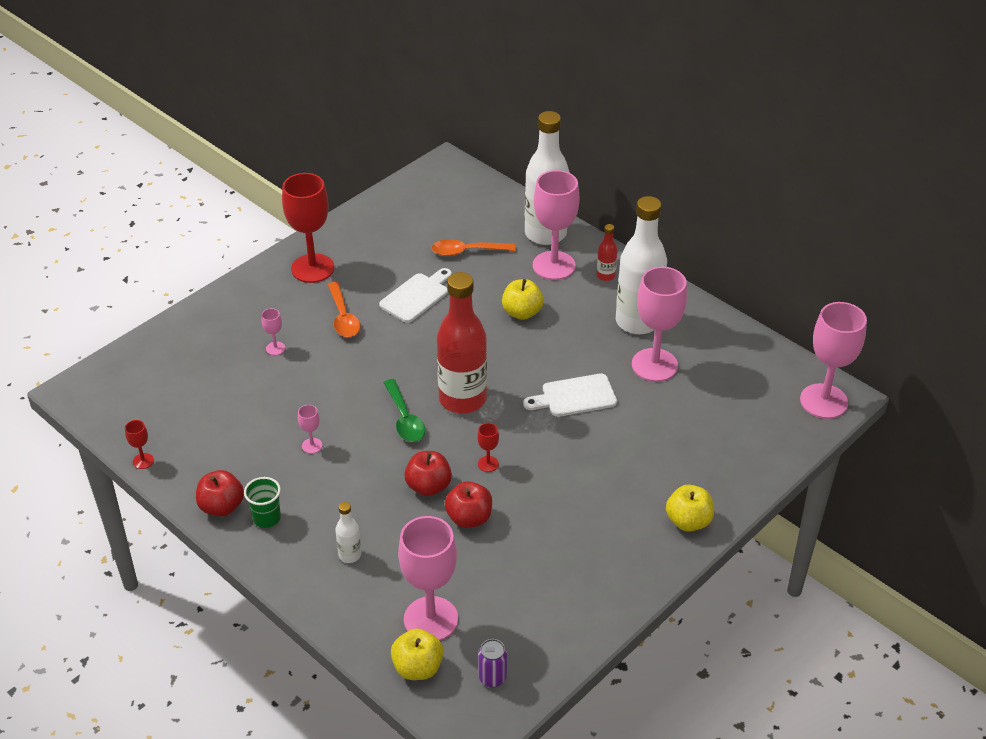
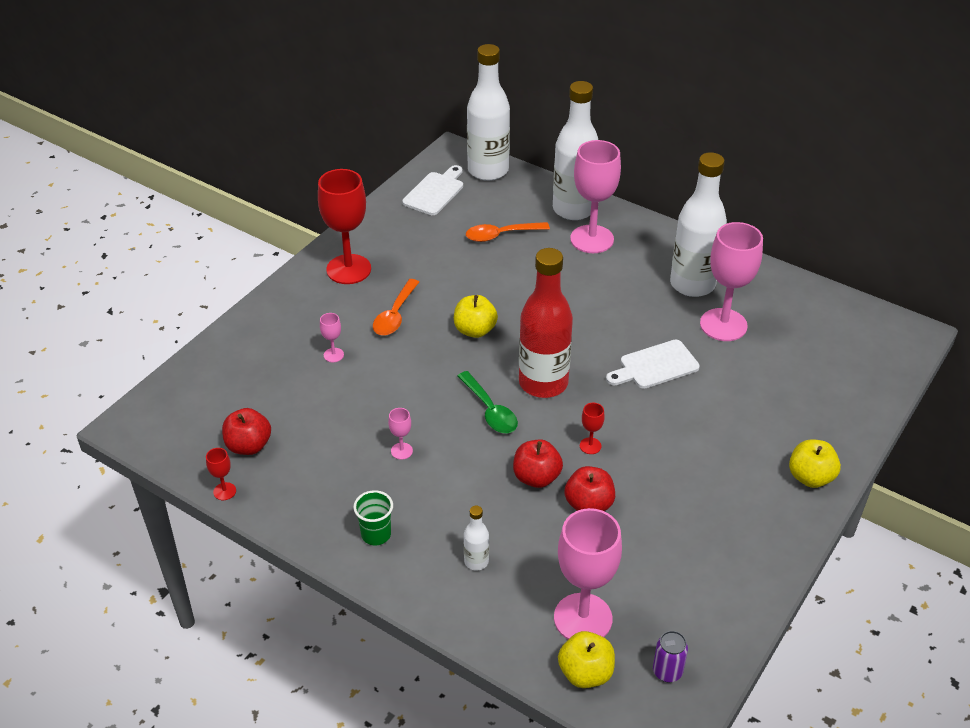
camera: 10 degrees left, 0 degrees up
red apple [196,470,244,516] -> red apple moved to [222,408,271,455]
orange spoon [328,282,361,337] -> orange spoon turned 45 degrees clockwise [373,279,419,335]
white cutting board [379,268,452,323] -> white cutting board moved to [402,165,463,215]
yellow apple [502,279,544,320] -> yellow apple moved to [454,295,498,338]
red bottle [597,224,617,281] -> none
pink goblet [800,302,867,419] -> none
none -> white bottle [467,44,510,181]

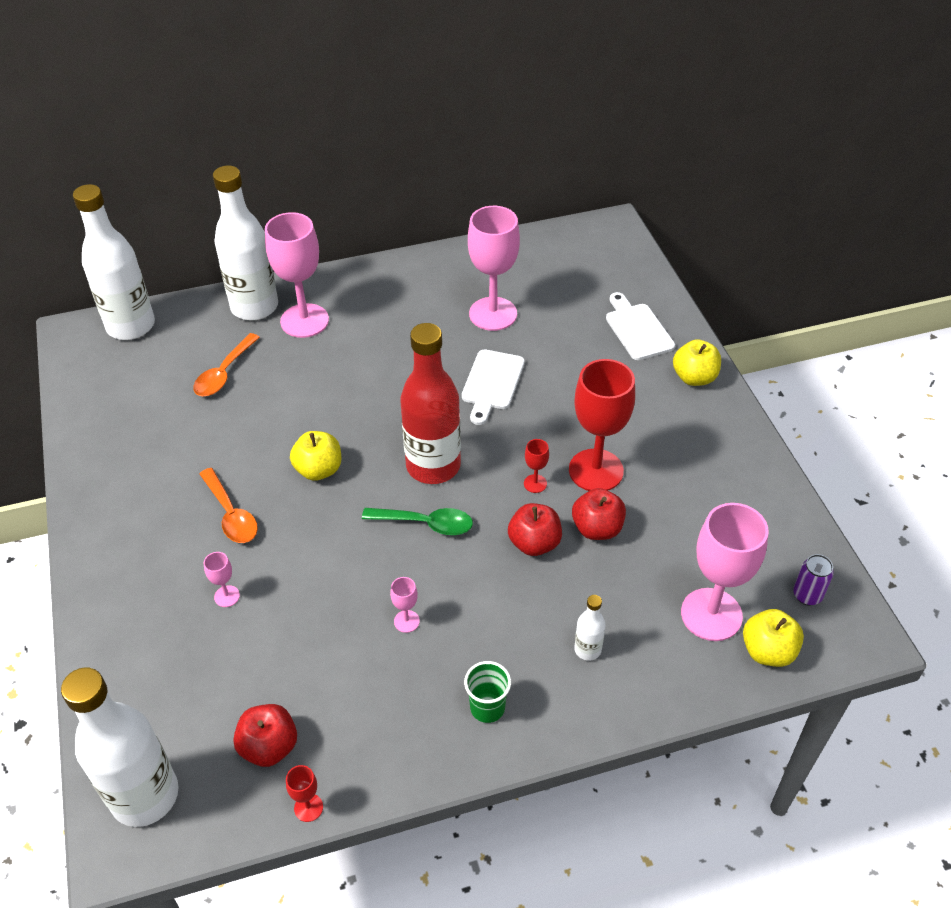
camera: 50 degrees left, 5 degrees up
red goblet [318,169,371,284] -> red goblet moved to [569,359,635,491]
white cutting board [402,165,463,215] -> white cutting board moved to [606,292,675,360]
white bottle [670,152,727,297] -> white bottle moved to [61,667,179,827]

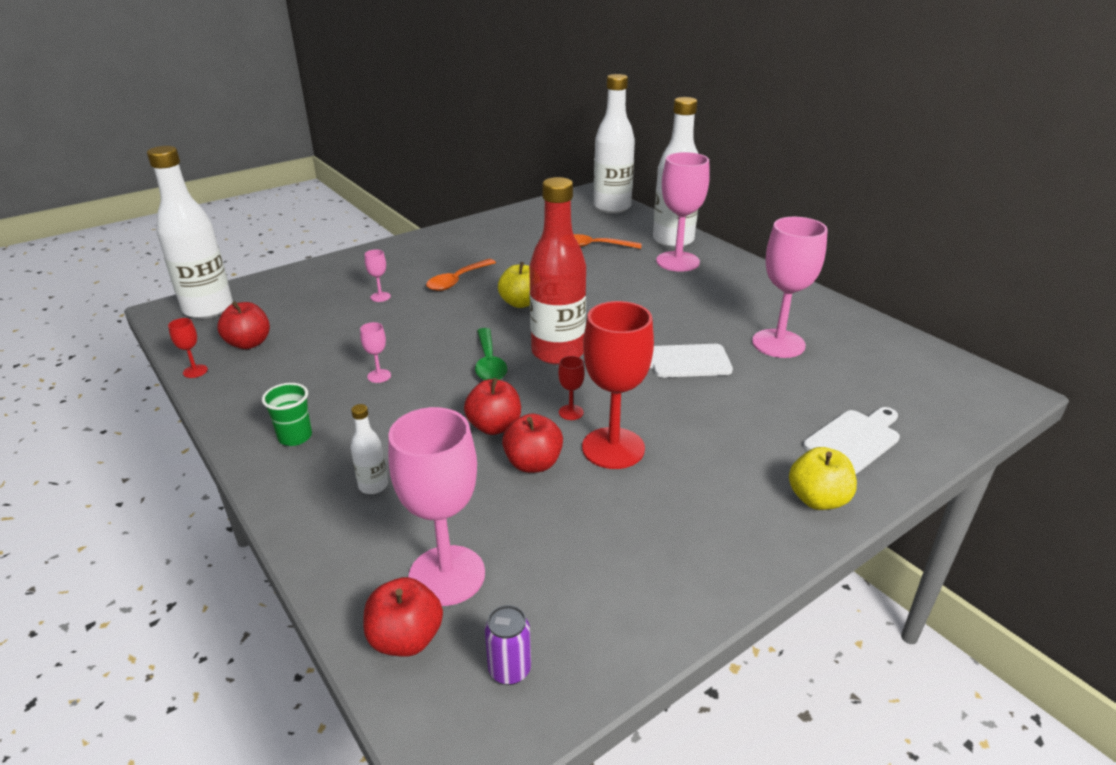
camera: 70 degrees right, 15 degrees down
yellow apple [743,609,804,667] -> red apple [364,577,443,657]

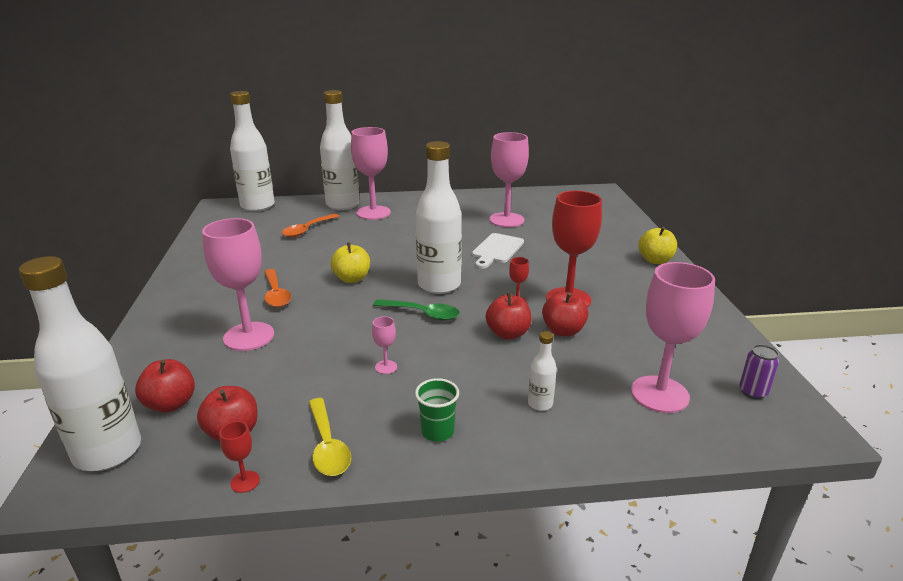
camera: 60 degrees left, 5 degrees down
red apple [364,577,443,657] -> red apple moved to [135,359,195,413]
pink goblet [365,249,391,302] -> pink goblet [202,218,274,351], size x2.37
red bottle [529,177,586,365] -> white bottle [416,141,462,294]
white cutting board [803,407,900,474] -> none
none -> yellow spoon [309,398,351,476]

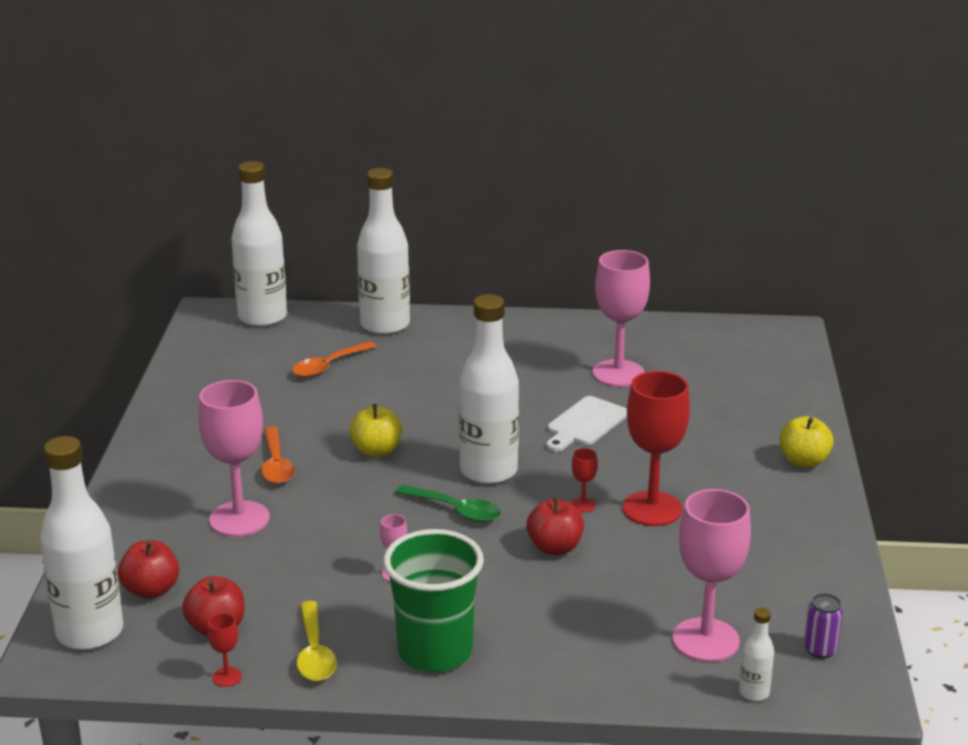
camera: 10 degrees right, 0 degrees up
pink goblet [351,127,391,220] -> none
green cup [415,378,459,442] -> green cup [383,529,484,672], size x2.05
white bottle [528,331,557,411] -> white bottle moved to [739,608,774,701]
red apple [542,292,589,336] -> none

